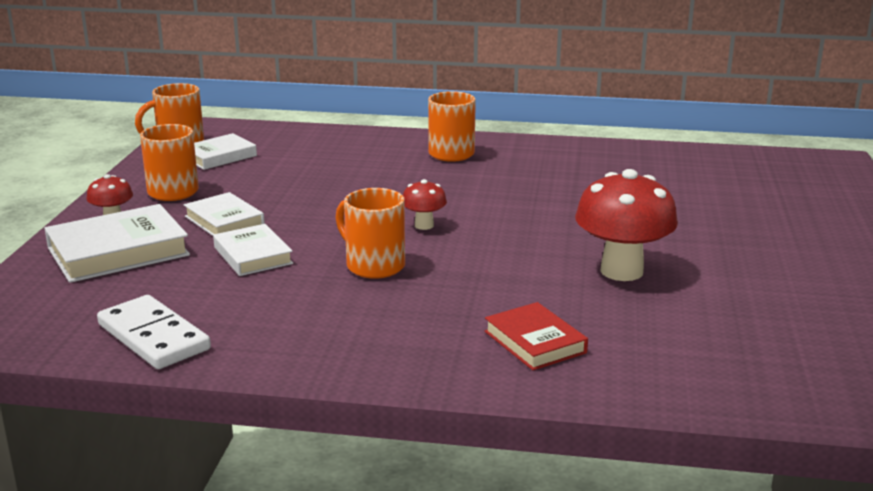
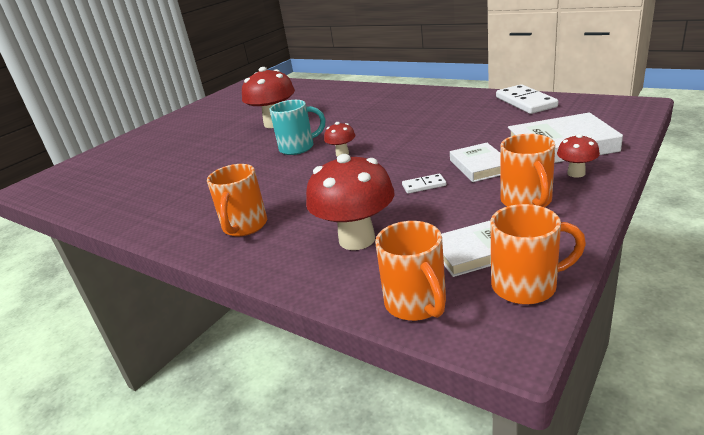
camera: 150 degrees left, 5 degrees up
white book [213,224,293,276] -> none
orange mug [335,188,405,279] -> orange mug moved to [375,221,446,321]
red book [485,302,588,370] -> none
none -> turquoise mug [269,100,326,155]
none -> red mushroom [306,154,394,250]
none -> white domino [402,174,447,194]

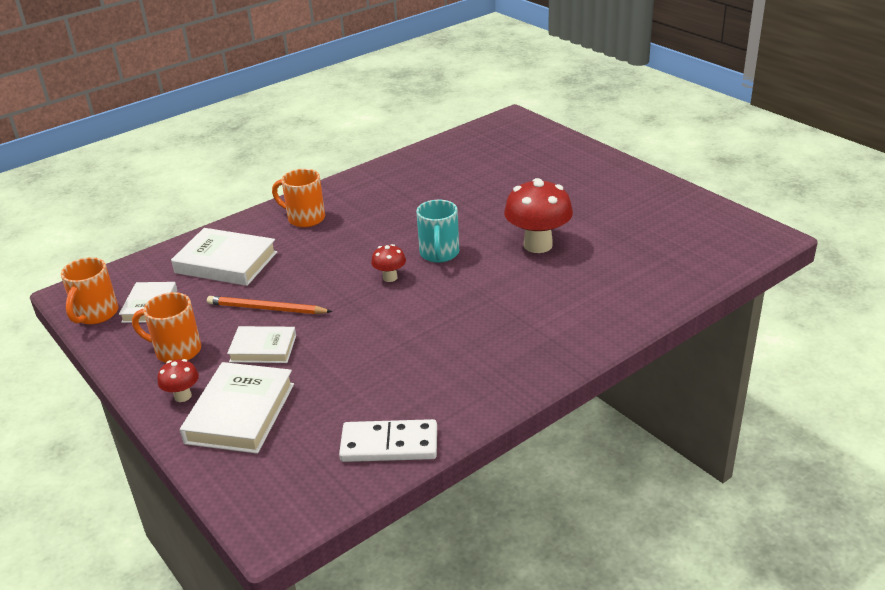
camera: 105 degrees right, 5 degrees up
red mushroom [306,154,394,250] -> white book [171,228,277,286]
orange mug [375,221,446,321] -> none
white domino [402,174,447,194] -> orange pencil [207,296,332,314]

